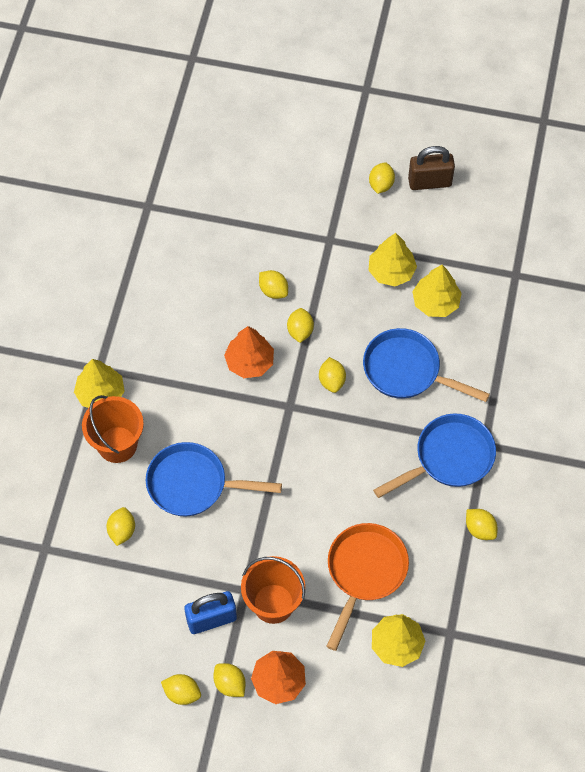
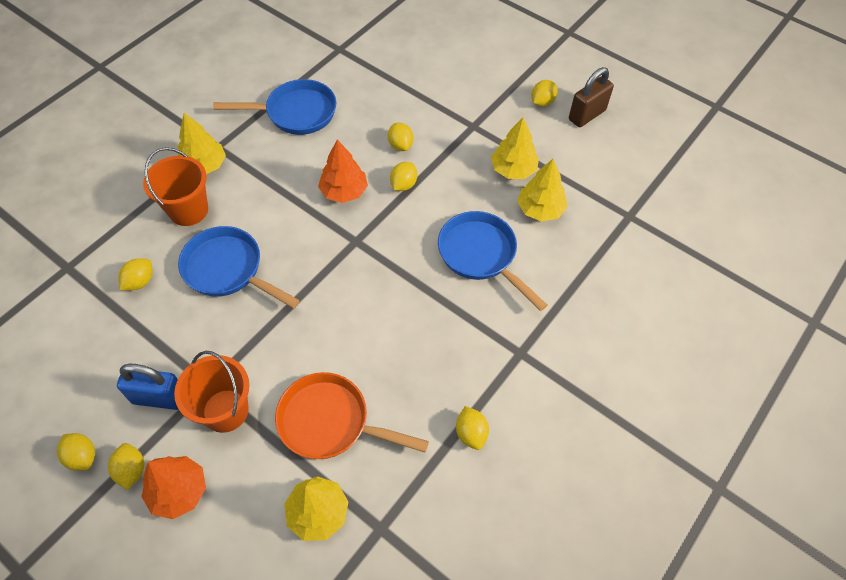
camera: 25 degrees right, 5 degrees down
yellow lemon [319,357,346,393] -> none
orange pan [326,523,409,651] -> orange pan turned 120 degrees counterclockwise [275,372,429,459]
blue pan [373,413,496,498] -> blue pan moved to [213,79,336,135]
brown padlock [408,146,455,190] -> brown padlock turned 60 degrees counterclockwise [569,67,614,127]

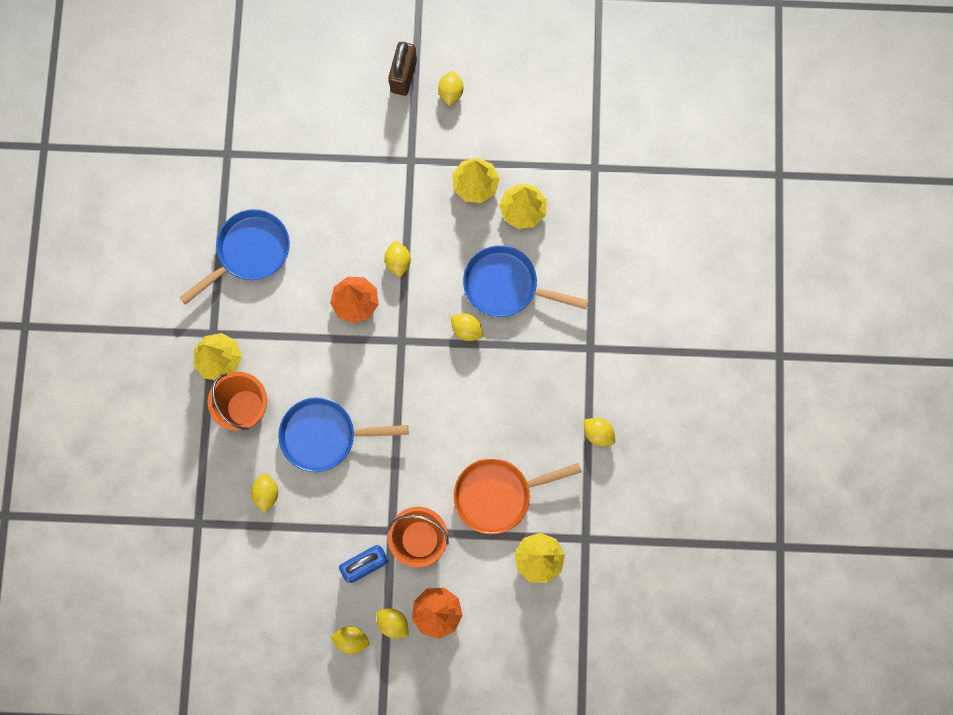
camera: 35 degrees left, 20 degrees up
yellow lemon [388,123,413,151] -> yellow lemon moved to [451,313,483,341]
brown padlock [569,67,614,127] -> brown padlock moved to [388,42,417,96]

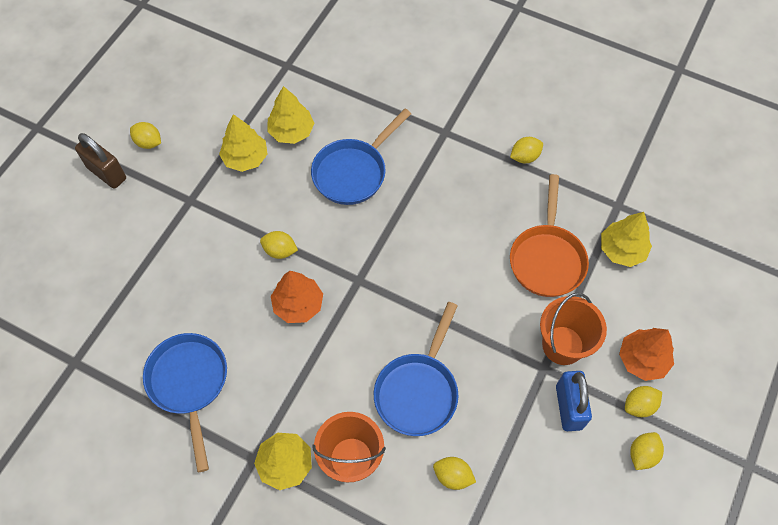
camera: 65 degrees left, 15 degrees down
yellow lemon [451,313,483,341] -> none

